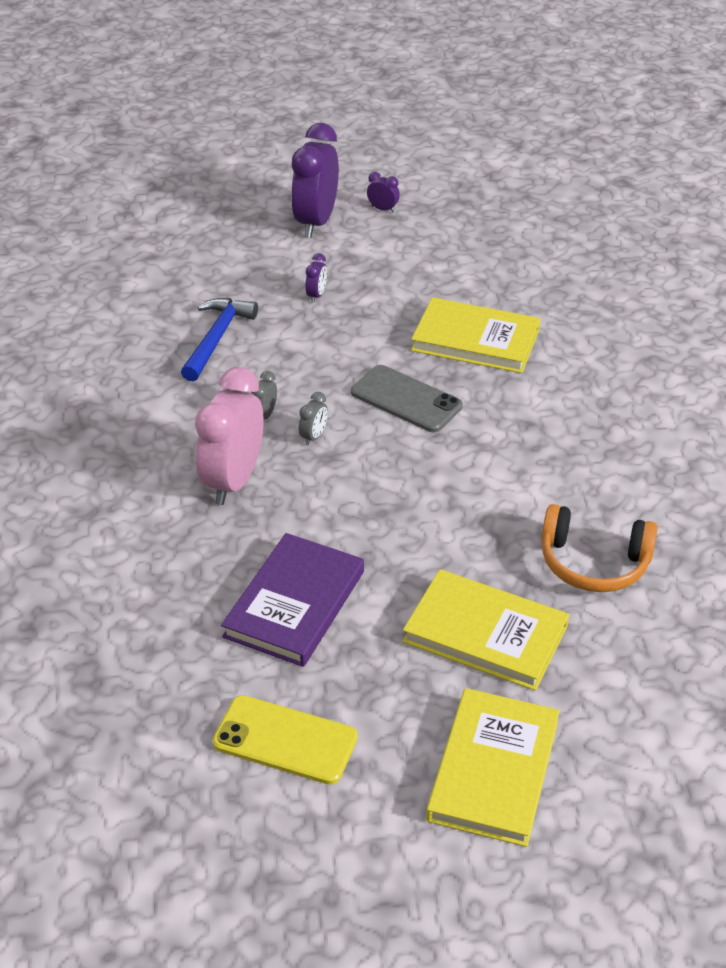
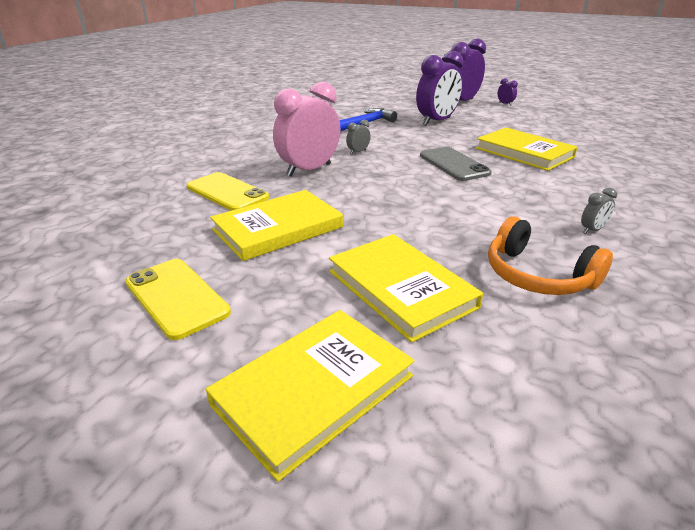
camera: 30 degrees right, 10 degrees down
purple book [221,533,364,667] -> yellow book [210,190,343,261]
grey clock [299,392,328,445] -> grey clock moved to [581,188,617,234]
purple clock [305,253,327,303] -> purple clock [416,51,463,126], size x2.41
none -> yellow phone [187,172,269,211]

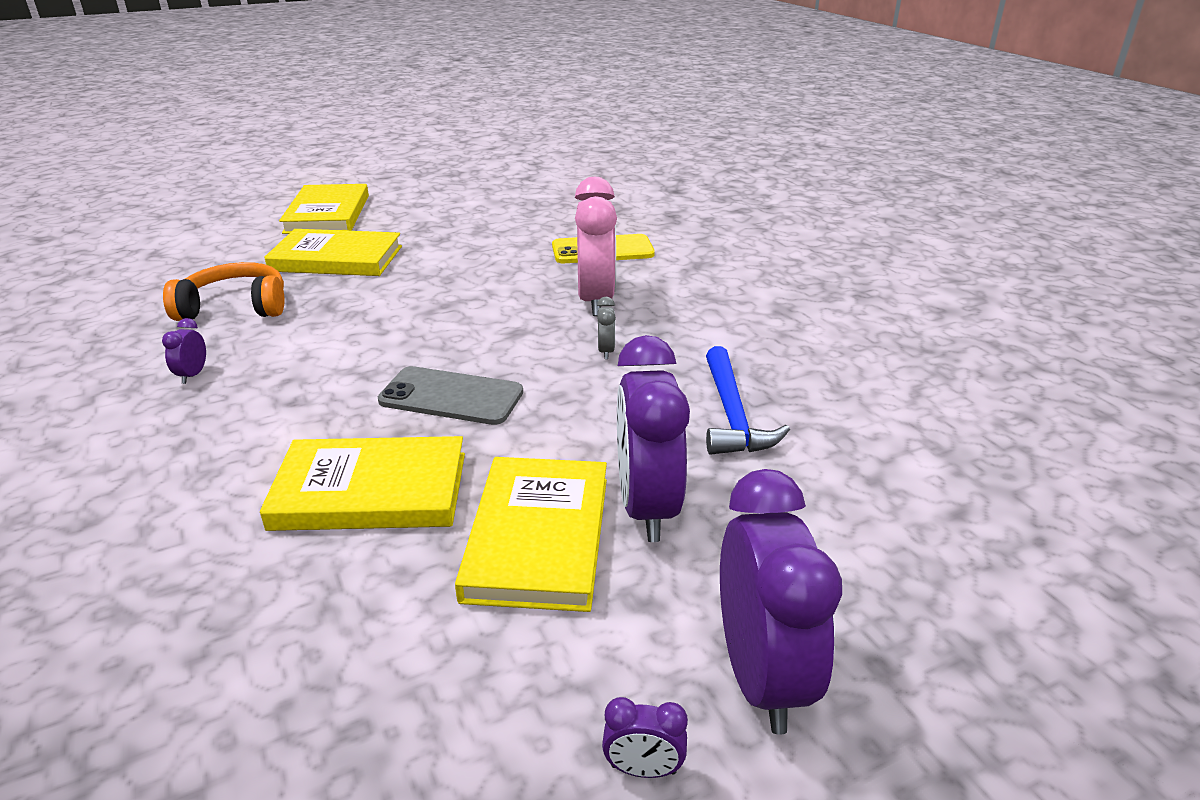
camera: 130 degrees right, 0 degrees up
yellow phone [125,259,231,340] -> none
yellow book [210,190,343,261] -> yellow book moved to [455,457,607,612]
grey clock [581,188,617,234] -> purple clock [162,318,206,384]

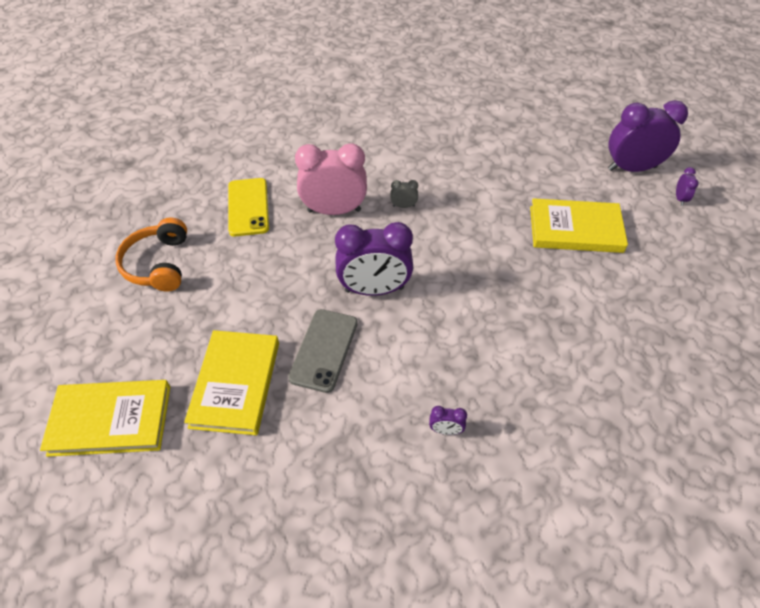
camera: 90 degrees left, 20 degrees up
orange headphones [163,262,285,321] -> orange headphones moved to [115,218,187,291]
yellow book [260,436,465,531] -> none
grey phone [378,366,523,425] -> grey phone moved to [288,309,358,393]
purple clock [617,335,690,542] -> purple clock moved to [335,222,413,296]
blue hammer [706,346,790,455] -> none

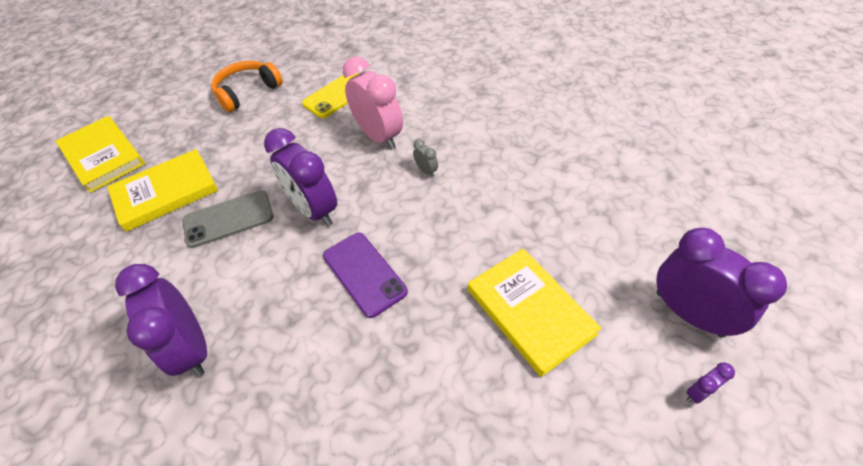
camera: 55 degrees right, 0 degrees up
purple clock [429,406,467,435] -> purple clock [115,264,207,377], size x2.41
none -> purple phone [323,233,408,318]

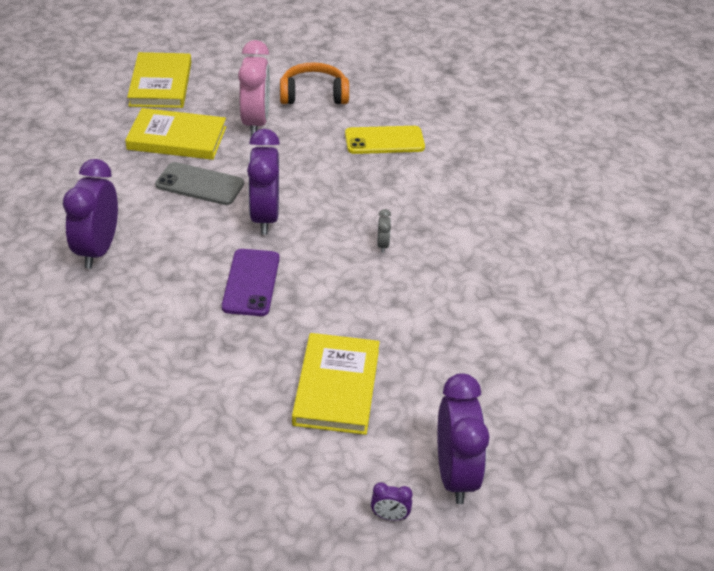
camera: 35 degrees right, 10 degrees down
pink clock [343,56,403,149] -> pink clock moved to [238,40,270,136]

